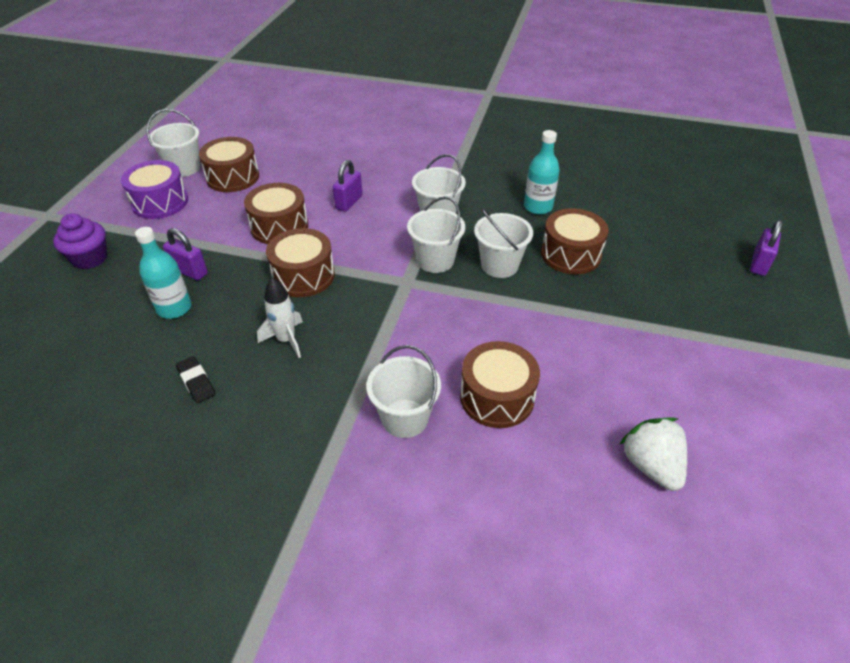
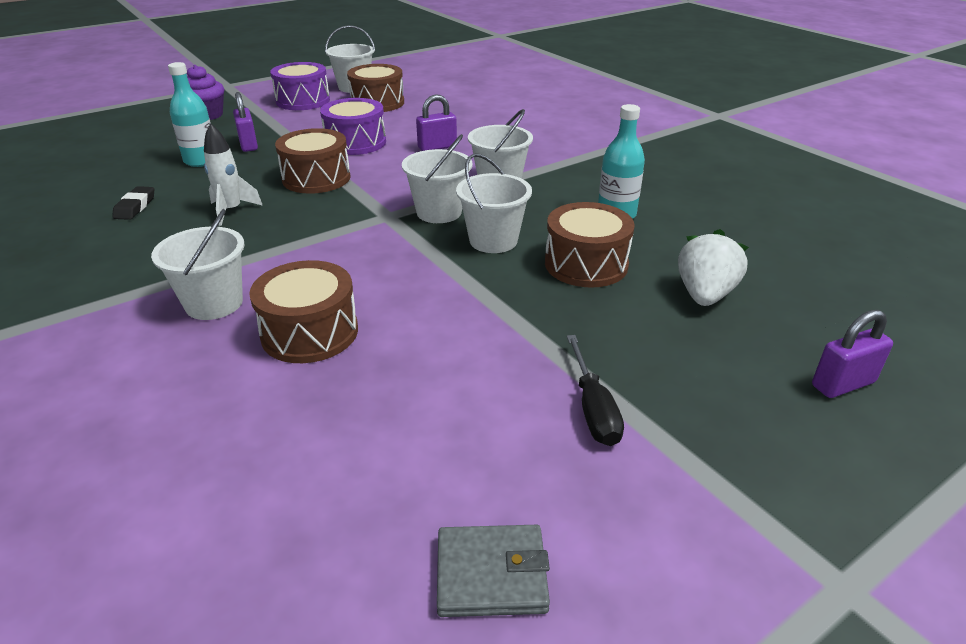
camera: 40 degrees right, 10 degrees down
brown drum [244,183,308,244] -> purple drum [320,98,386,155]
white strawberry [619,417,687,491] -> white strawberry moved to [678,229,749,306]
none -> grey wallet [437,525,550,617]
none -> black screwdriver [567,335,624,446]

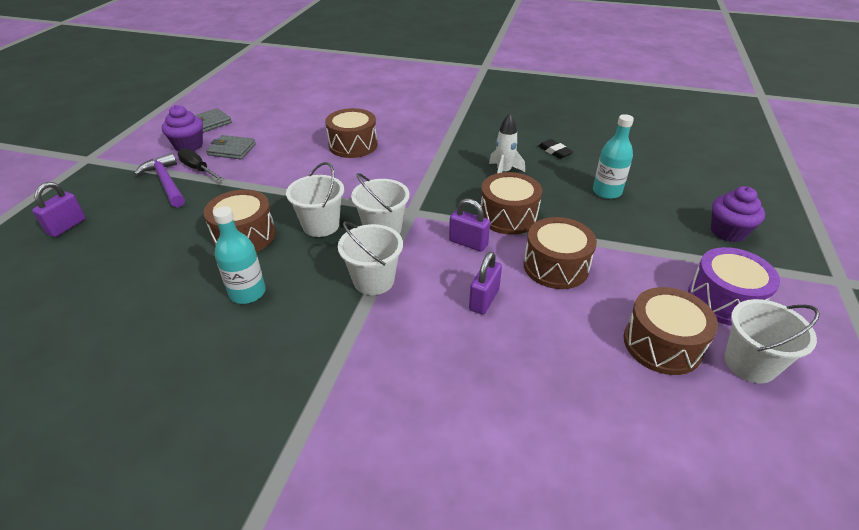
camera: 140 degrees right, 5 degrees up
white bucket [151,209,244,320] -> none
purple padlock [233,92,258,152] -> purple padlock moved to [449,198,490,252]
purple drum [320,98,386,155] -> brown drum [523,217,597,289]
white strawberry [678,229,749,306] -> none
none -> purple hammer [134,153,185,208]
none -> purple cupcake [162,105,203,151]
none -> grey wallet [206,135,256,159]

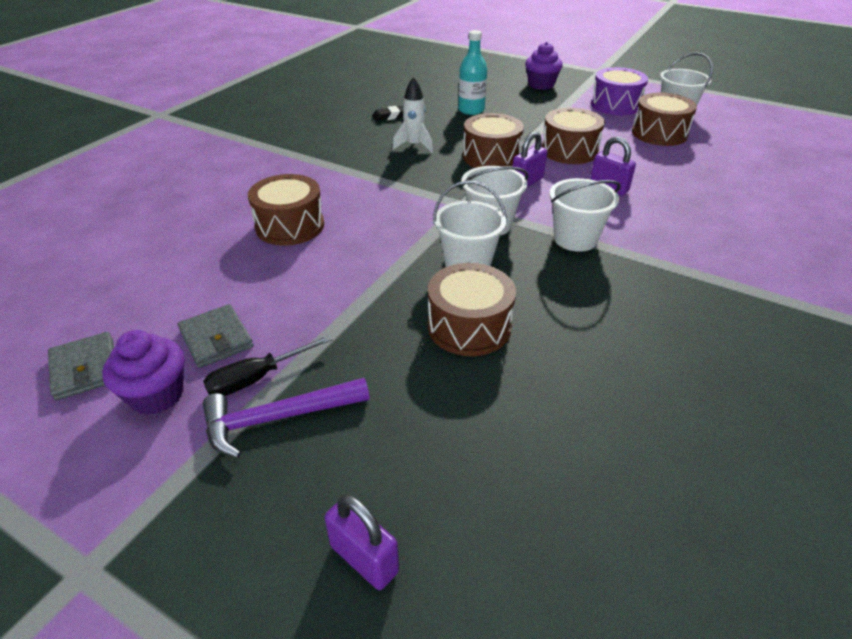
camera: 75 degrees left, 0 degrees up
grey wallet [206,135,256,159] -> grey wallet turned 60 degrees counterclockwise [178,304,253,368]
turquoise bottle [213,206,266,304] -> none

